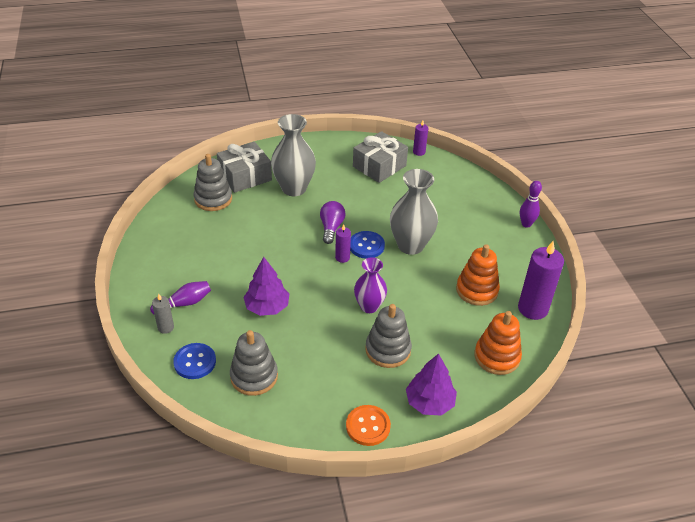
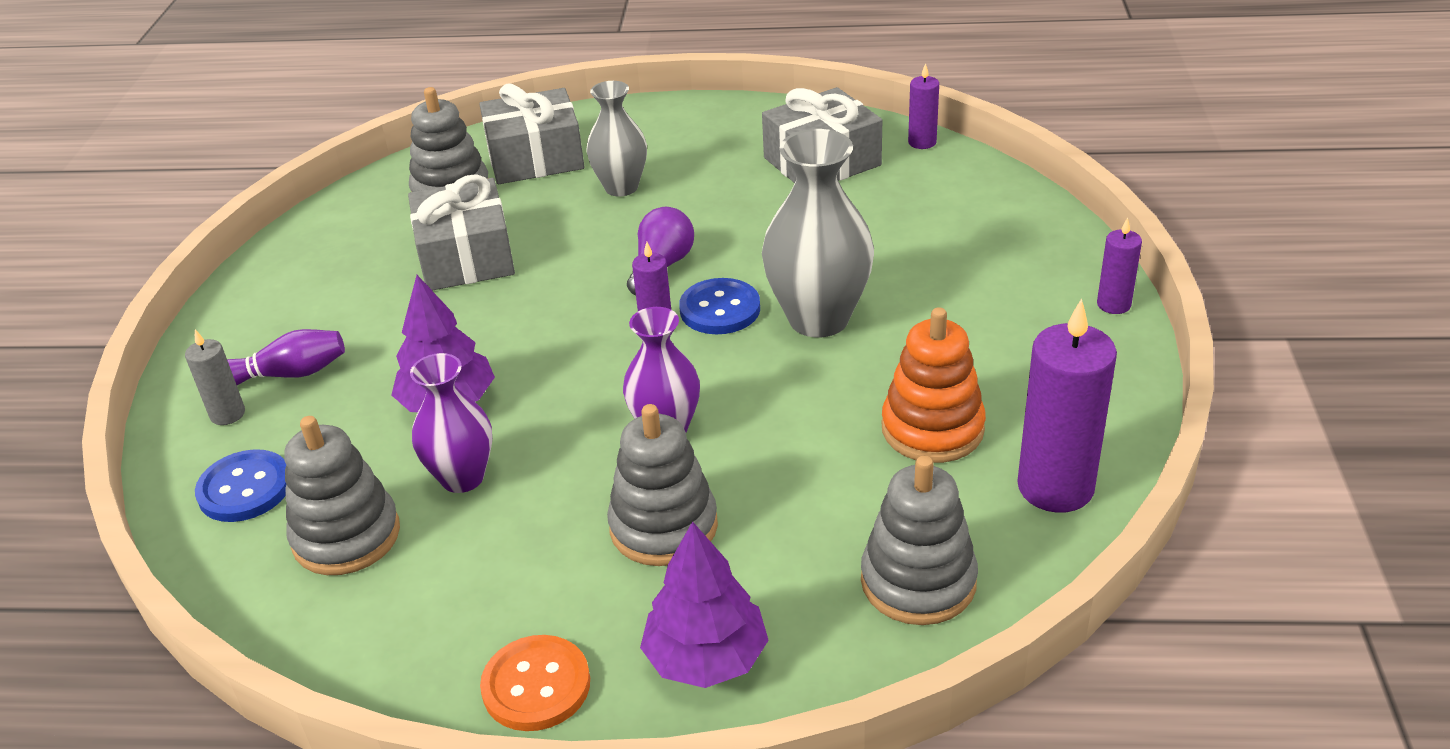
camera: 20 degrees right, 5 degrees down
grey vase [271,114,316,196] -> grey vase [586,81,647,197], size x0.64
orange stacking toy [474,311,522,375] -> grey stacking toy [861,456,978,625]
purple bowling pin [520,181,542,228] -> purple candle [1097,217,1142,314]
none -> grey gift [408,174,515,291]
none -> purple vase [410,353,492,493]

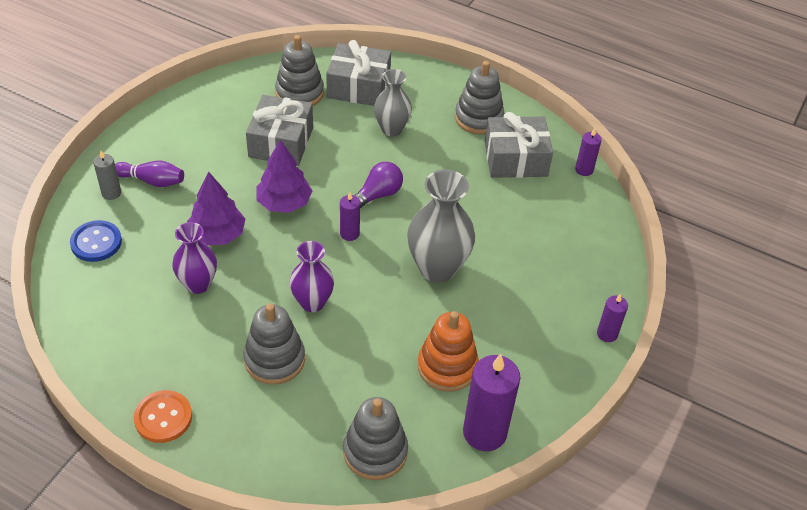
camera: 20 degrees right, 10 degrees up
grey stacking toy [284,416,400,575] -> grey stacking toy moved to [455,61,504,135]
purple tree [640,521,769,688] -> purple tree moved to [256,140,312,213]
blue button [679,278,760,334] -> none

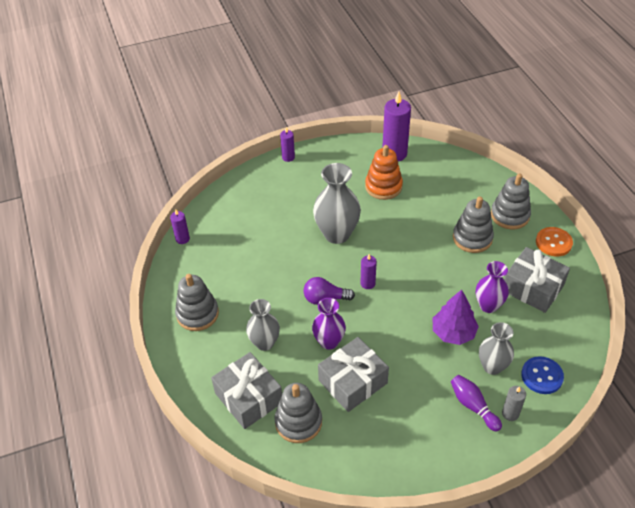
camera: 135 degrees left, 0 degrees up
purple tree [256,140,312,213] -> none
purple vase [290,241,334,312] -> purple vase moved to [312,298,346,350]
grey stacking toy [343,397,408,480] -> grey stacking toy moved to [491,173,531,229]
grey gift [485,112,553,178] -> grey gift moved to [505,247,570,313]
none -> grey vase [479,322,514,375]

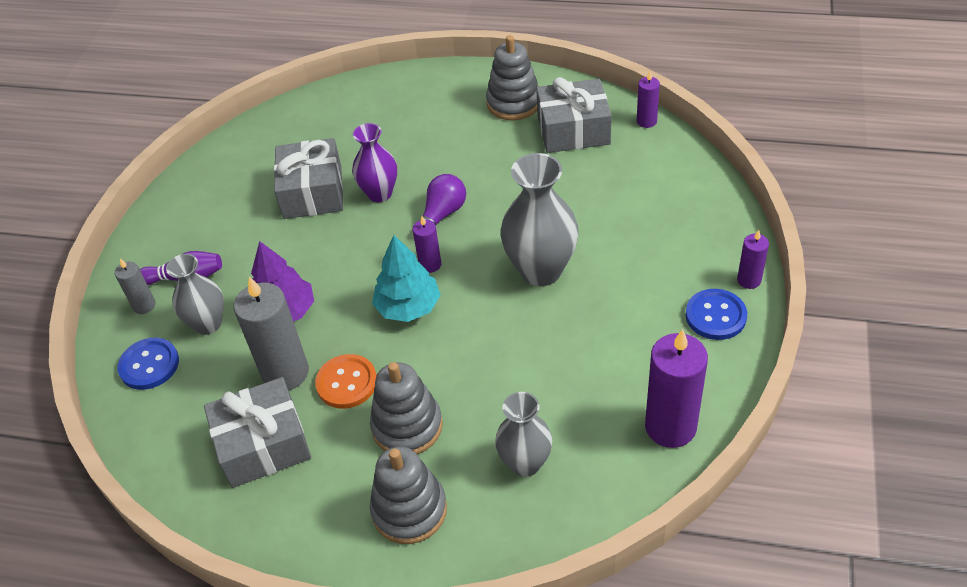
camera: 125 degrees right, 0 degrees up
grey gift [211,352,282,429] -> grey gift moved to [536,77,612,153]
grey vase [246,299,280,351] -> grey vase moved to [495,392,552,477]
grey stacking toy [275,383,322,443] -> none
orange stacking toy [365,145,403,200] -> none
purple vase [476,261,509,313] -> grey candle [234,276,309,390]
orange button [536,227,573,257] -> orange button moved to [315,354,377,409]
none -> turquoise tree [372,235,440,322]
none -> blue button [685,289,747,340]

